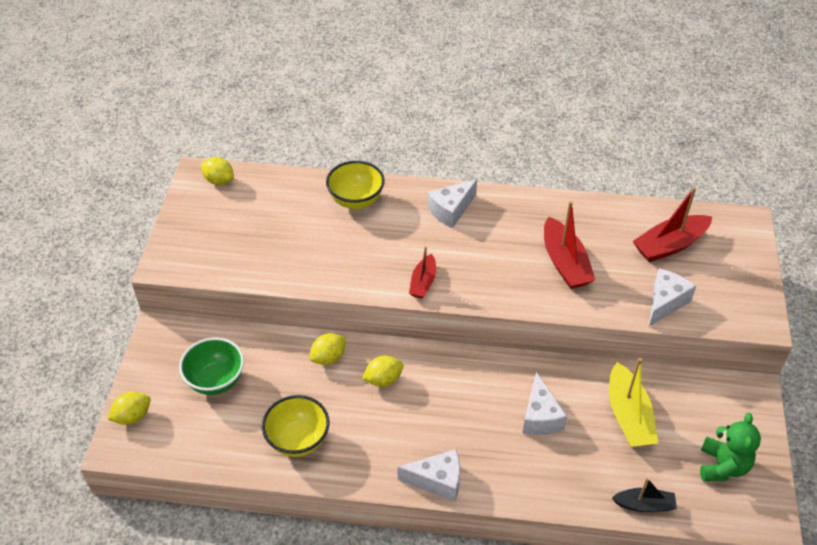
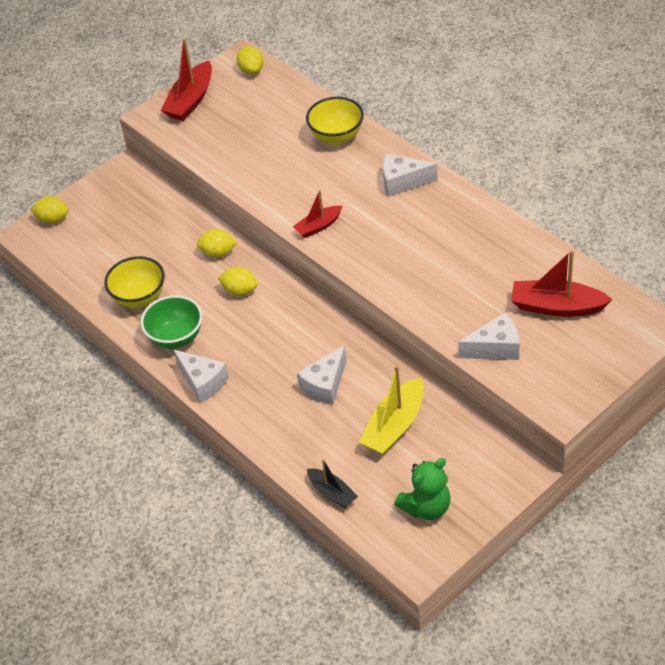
camera: 45 degrees right, 0 degrees up
green bowl [179,337,244,395] -> green bowl moved to [140,295,203,349]
red boat [544,201,595,289] -> red boat moved to [161,38,212,121]

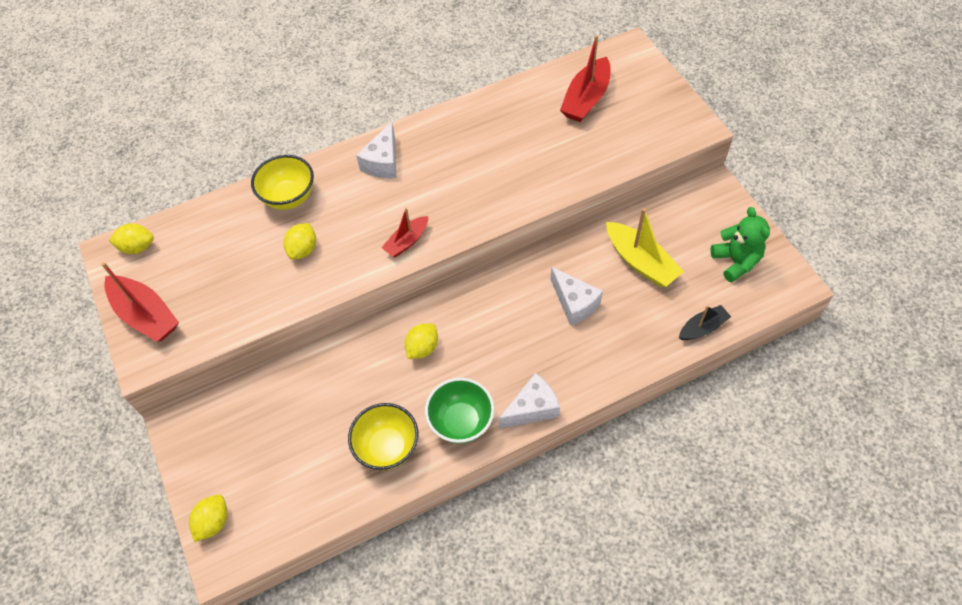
camera: 75 degrees left, 10 degrees up
yellow lemon [197,229,237,258] -> yellow lemon moved to [284,223,316,260]
red boat [293,190,343,238] -> red boat turned 60 degrees clockwise [381,208,428,257]
white cheese [458,313,520,360] -> none

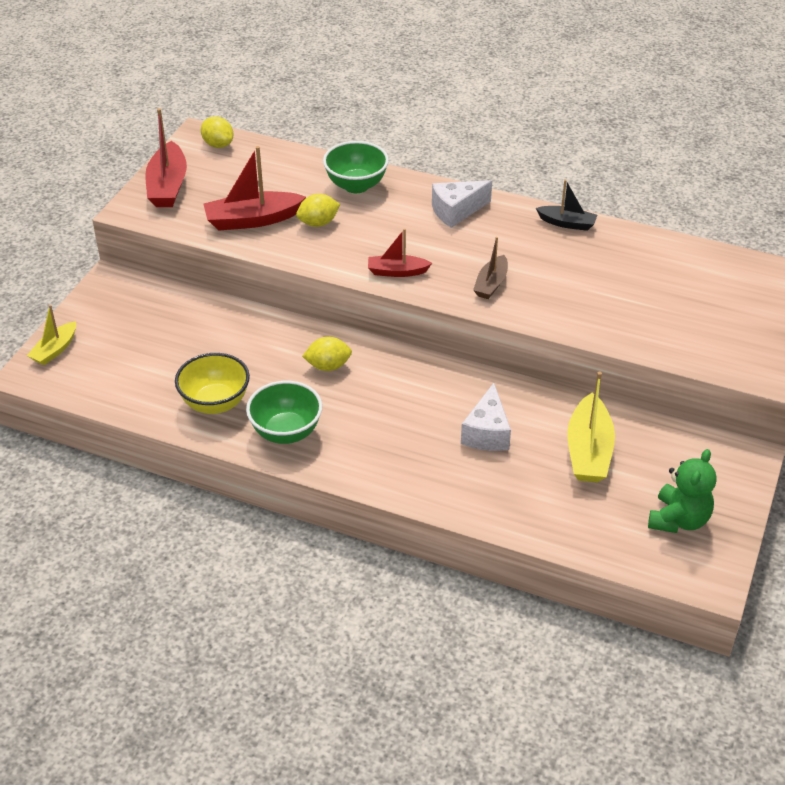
camera: 45 degrees right, 15 degrees down
yellow lemon [189,495,228,542] -> yellow boat [27,305,76,365]
yellow bowl [251,155,314,210] -> green bowl [323,141,389,193]
white cheese [498,373,560,429] -> none
red boat [560,35,611,122] -> red boat moved to [203,146,306,230]
black boat [679,305,731,340] -> black boat moved to [536,179,597,231]
none -> brown boat [473,237,508,299]

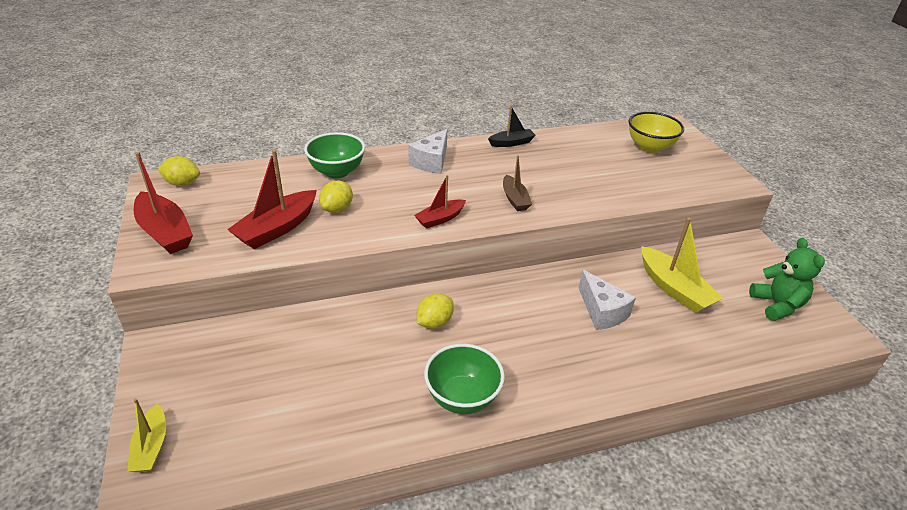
camera: 40 degrees left, 5 degrees down
yellow bowl [175,353,250,414] -> yellow bowl moved to [628,112,684,153]

